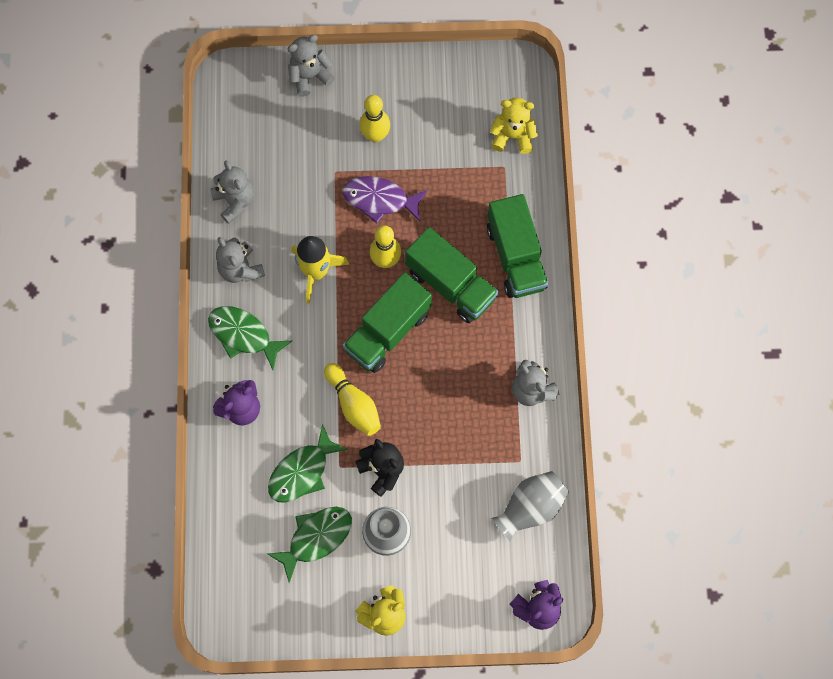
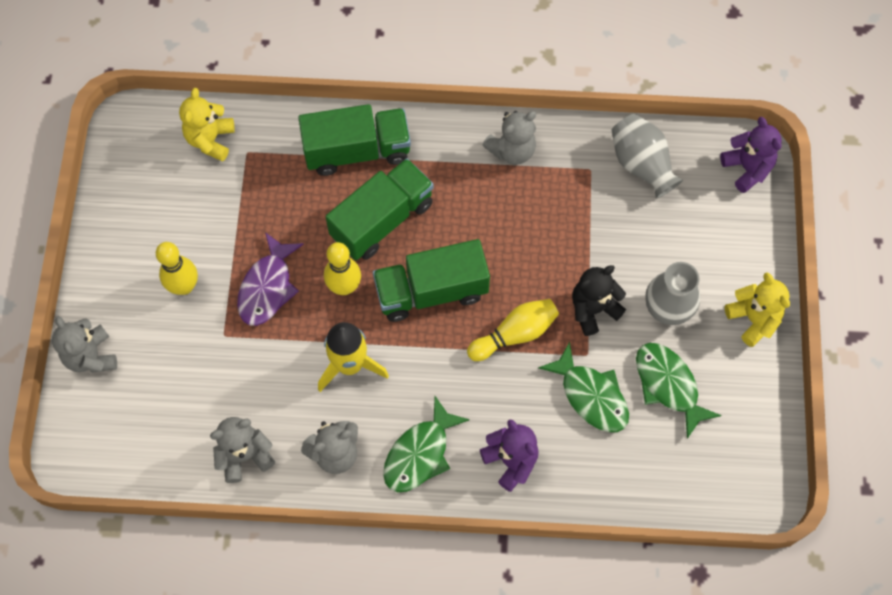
camera: 85 degrees left, 5 degrees down
green truck [343,272,432,373] -> green truck turned 120 degrees clockwise [373,239,490,322]

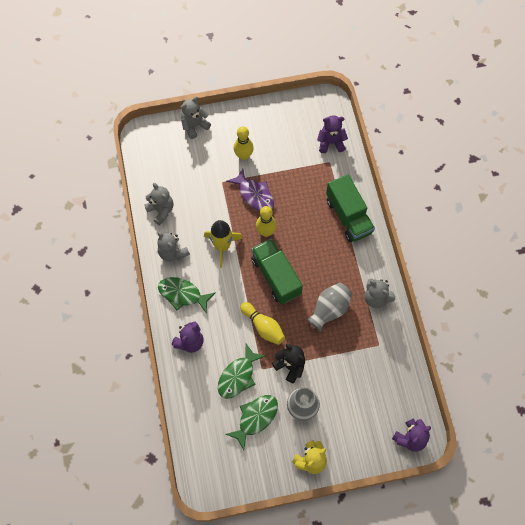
camera: 75 degrees right, 0 degrees up
yellow teddy bear [179,88,235,161] -> purple teddy bear [317,115,348,153]
purple fish [237,232,304,326] -> purple fish turned 135 degrees counterclockwise [226,168,274,211]
green truck [326,158,434,260] -> none
grey vase [612,114,683,199] -> grey vase moved to [307,283,352,332]

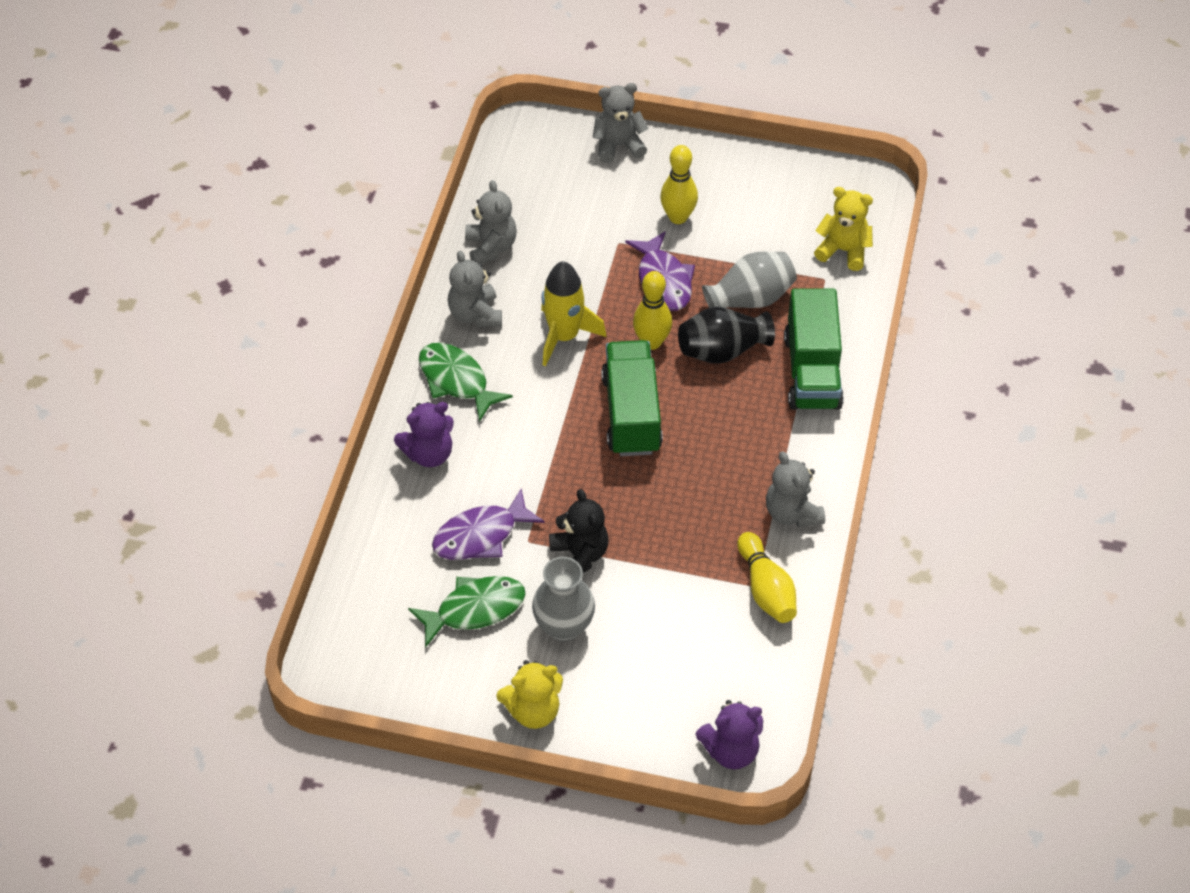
camera: 25 degrees right, 15 degrees down
green fish [218,344,266,399] -> purple fish [432,488,545,560]
yellow bowling pin [240,302,285,345] -> yellow bowling pin moved to [737,532,797,623]
grey vase [307,283,352,332] -> grey vase moved to [702,252,797,308]
purple teddy bear [317,115,348,153] -> yellow teddy bear [814,187,873,271]
none -> black vase [678,307,775,364]

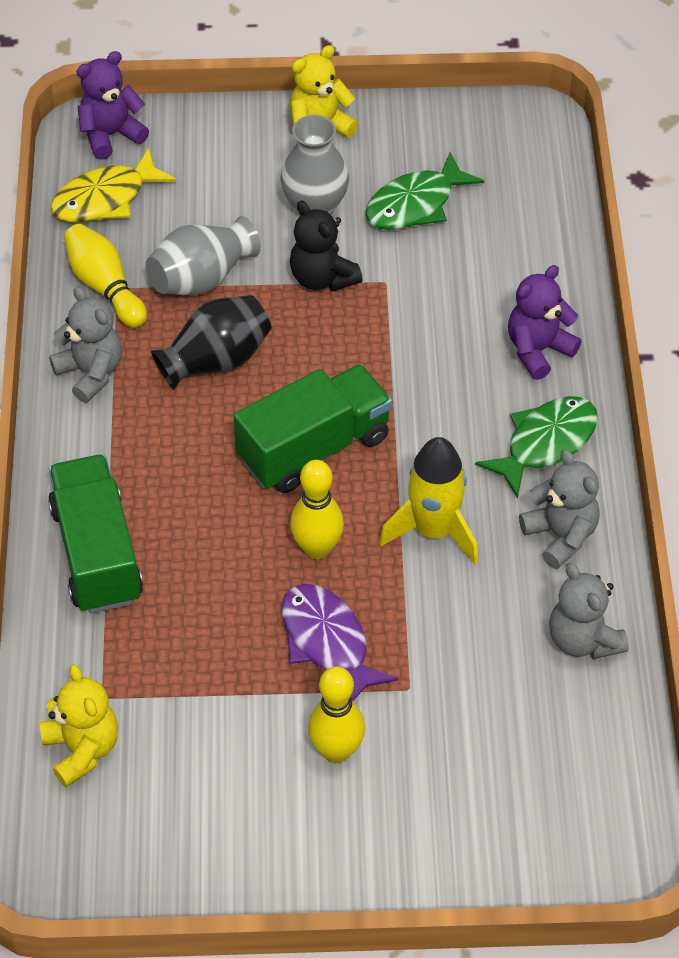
camera: 165 degrees right, 0 degrees up
green fish [419,343,513,422] -> green fish turned 75 degrees counterclockwise [475,396,598,499]
purple fish [432,488,545,560] -> none
grey teddy bear [593,83,649,163] -> none
green truck [601,340,663,456] -> green truck turned 105 degrees counterclockwise [234,364,392,493]
black vase [678,307,775,364] -> black vase moved to [151,295,272,389]
grey vase [702,252,797,308] -> grey vase moved to [146,216,261,295]
yellow teddy bear [814,187,873,271] -> yellow teddy bear turned 120 degrees counterclockwise [40,664,118,787]
none -> yellow fish [51,148,176,222]

